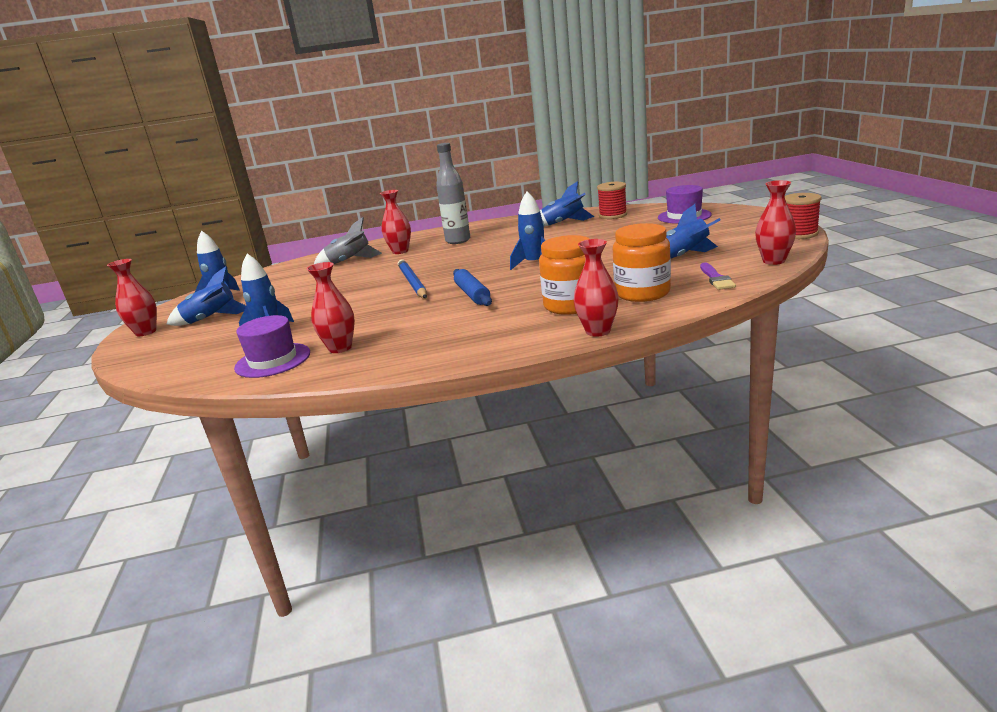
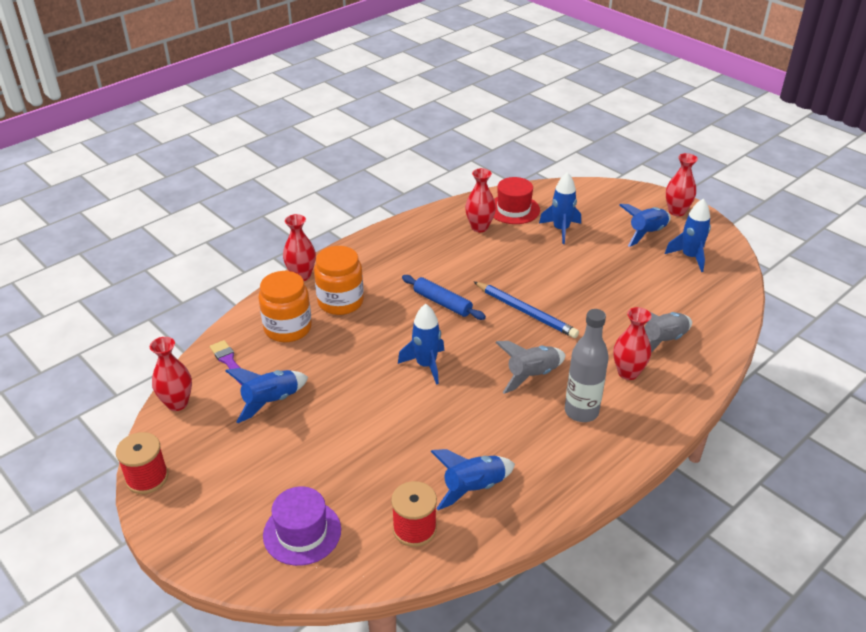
camera: 145 degrees right, 15 degrees up
purple hat [234,315,310,378] -> red hat [493,177,540,224]
none -> grey rocket [495,341,565,394]

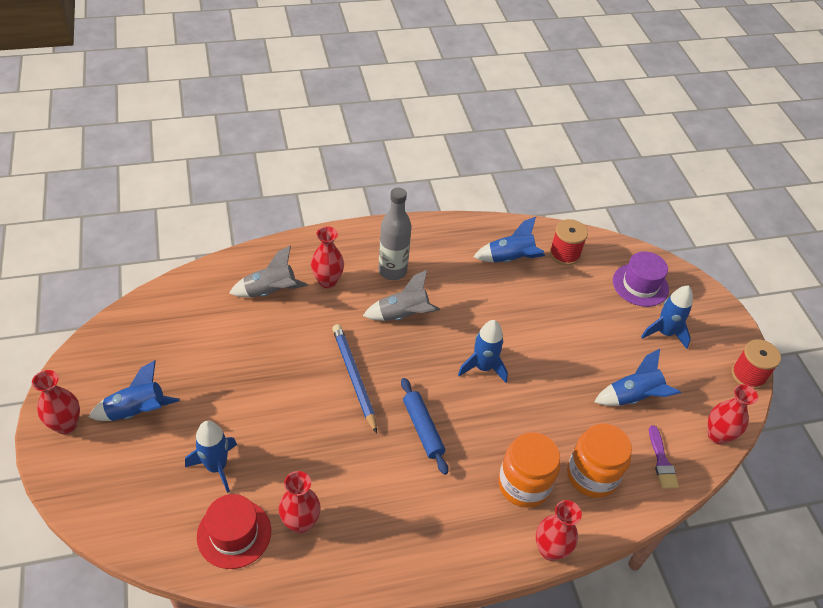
camera: 155 degrees left, 10 degrees up
blue rocket [665,198,711,272] -> blue rocket moved to [641,285,693,349]

